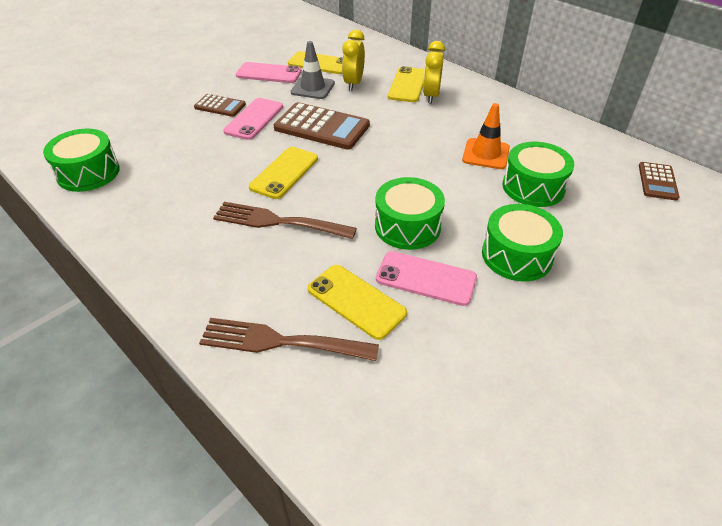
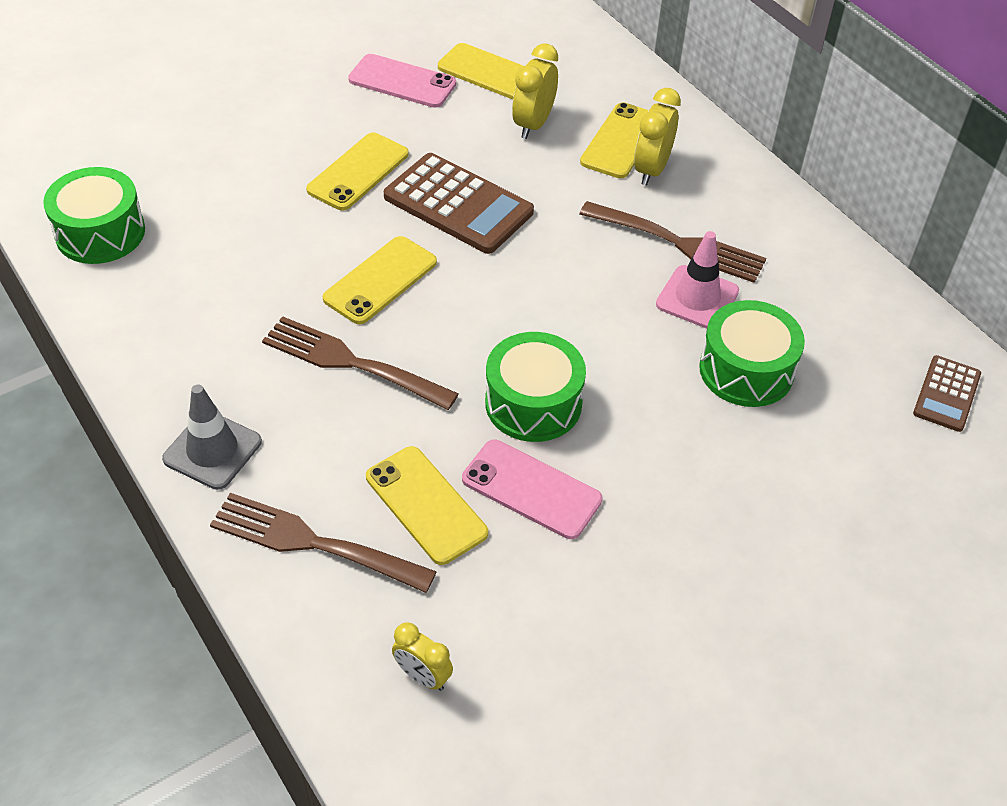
camera: 10 degrees right, 5 degrees up
brown calculator [194,94,246,117] -> none
pink phone [223,98,283,140] -> yellow phone [306,133,409,210]
grey traffic cone [291,41,335,99] -> grey traffic cone moved to [162,385,262,490]
orange traffic cone [462,103,510,169] -> pink traffic cone [656,231,739,329]
green drum [482,204,563,281] -> none
none -> yellow clock [392,622,453,691]
none -> brown fork [580,201,766,283]

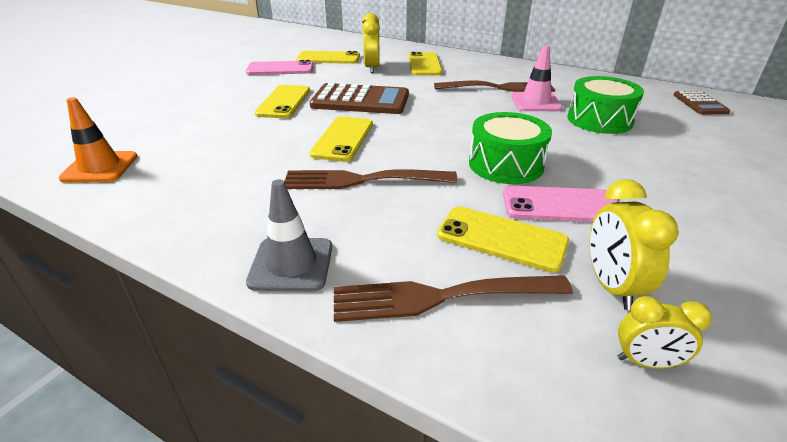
camera: 25 degrees left, 15 degrees down
green drum [43,167,145,264] -> orange traffic cone [59,97,138,183]
yellow clock [634,88,681,186] -> yellow clock moved to [590,179,678,310]

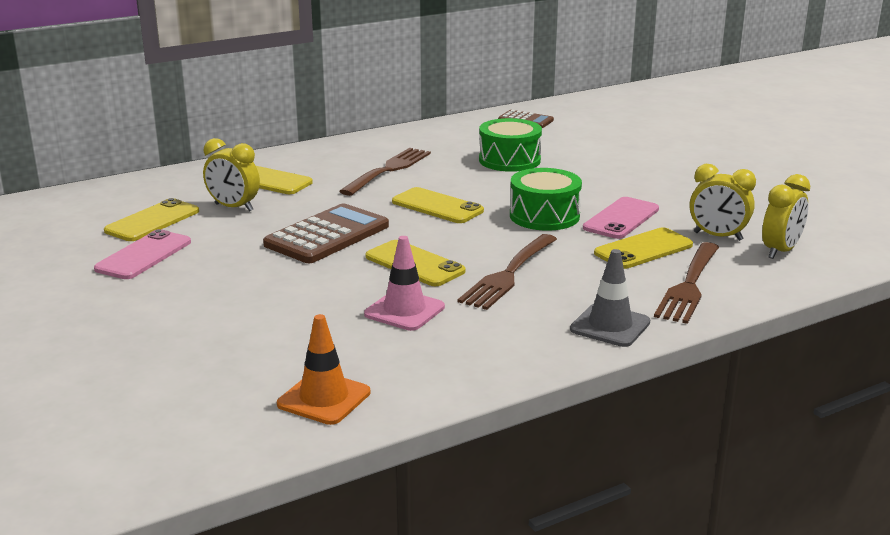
camera: 60 degrees left, 10 degrees down
yellow phone [255,85,310,118] -> yellow phone moved to [392,187,484,223]
pink traffic cone [511,45,562,111] -> pink traffic cone moved to [364,236,445,331]
yellow clock [618,296,712,369] -> yellow clock [762,174,810,259], size x1.51

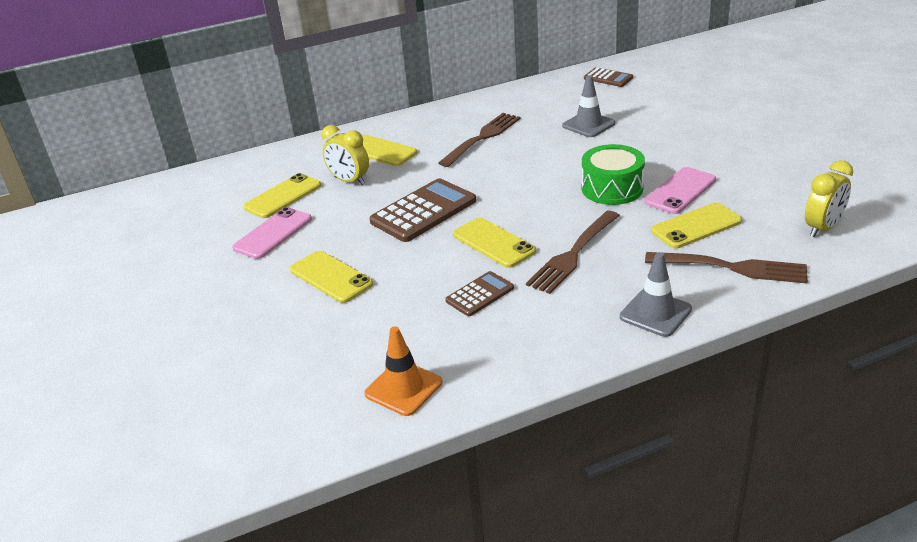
camera: 10 degrees right, 10 degrees up
pink traffic cone [364,236,445,331] -> brown calculator [445,271,514,316]
yellow phone [392,187,484,223] -> yellow phone moved to [290,251,373,303]
green drum [479,118,542,172] -> grey traffic cone [562,75,615,137]
brown fork [654,242,719,324] -> brown fork turned 105 degrees counterclockwise [645,252,808,284]
yellow clock [690,164,756,241] -> none

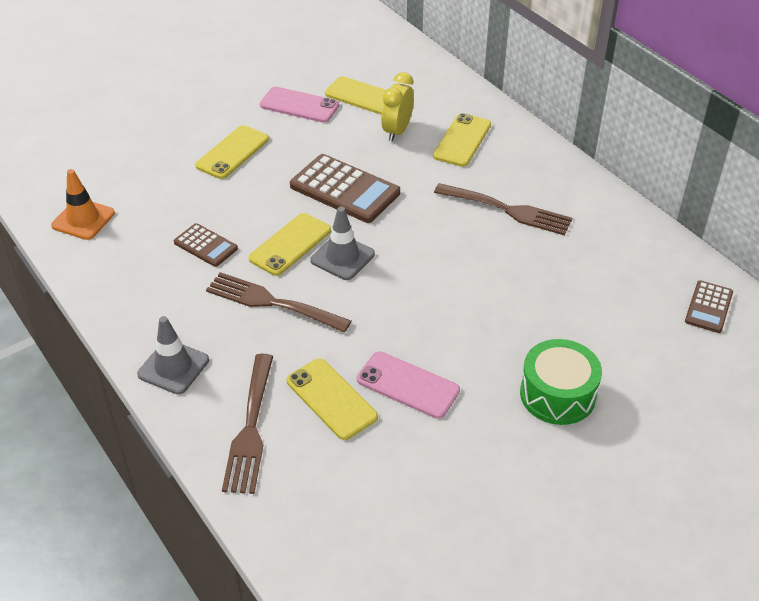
camera: 75 degrees right, 10 degrees up
grey traffic cone [562,75,615,137] -> grey traffic cone moved to [310,207,375,280]
green drum [582,144,645,205] -> green drum moved to [520,339,602,425]
yellow clock [805,160,853,237] -> none

